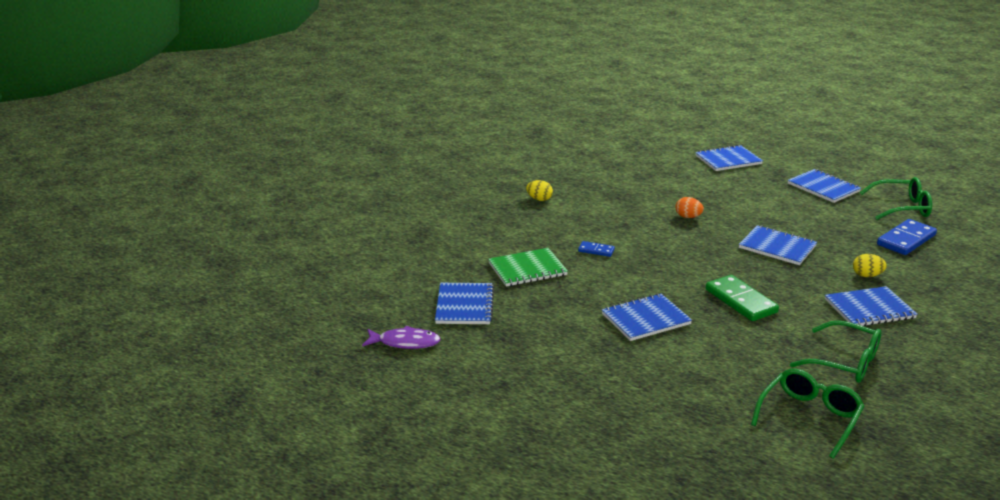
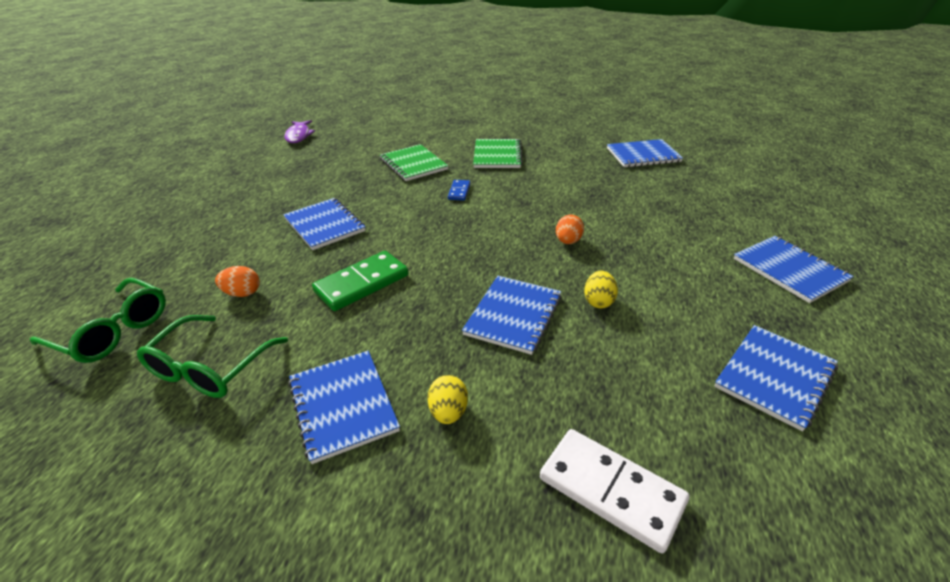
camera: 80 degrees right, 10 degrees up
blue notebook [435,283,494,324] -> blue notebook moved to [607,139,683,167]
yellow egg [526,180,553,201] -> yellow egg moved to [584,271,618,308]
green glasses [860,177,932,220] -> none
blue domino [877,219,937,255] -> white domino [540,429,690,554]
none -> orange egg [215,266,260,297]
none -> green notebook [473,139,523,168]

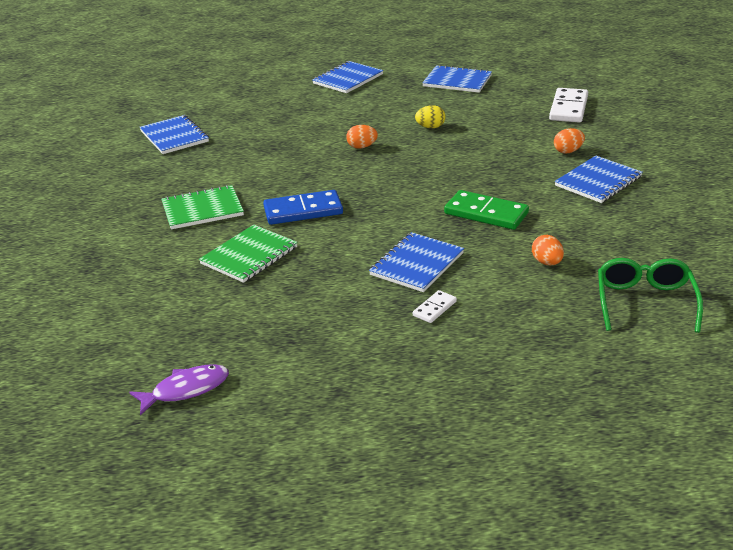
camera: 110 degrees left, 5 degrees down
green glasses [137,315,288,398] -> none
yellow egg [427,375,468,424] -> orange egg [554,128,585,154]
blue domino [448,180,471,201] -> blue domino [263,190,343,225], size x1.91
blue notebook [462,276,562,355] -> none
none -> white domino [413,290,457,323]

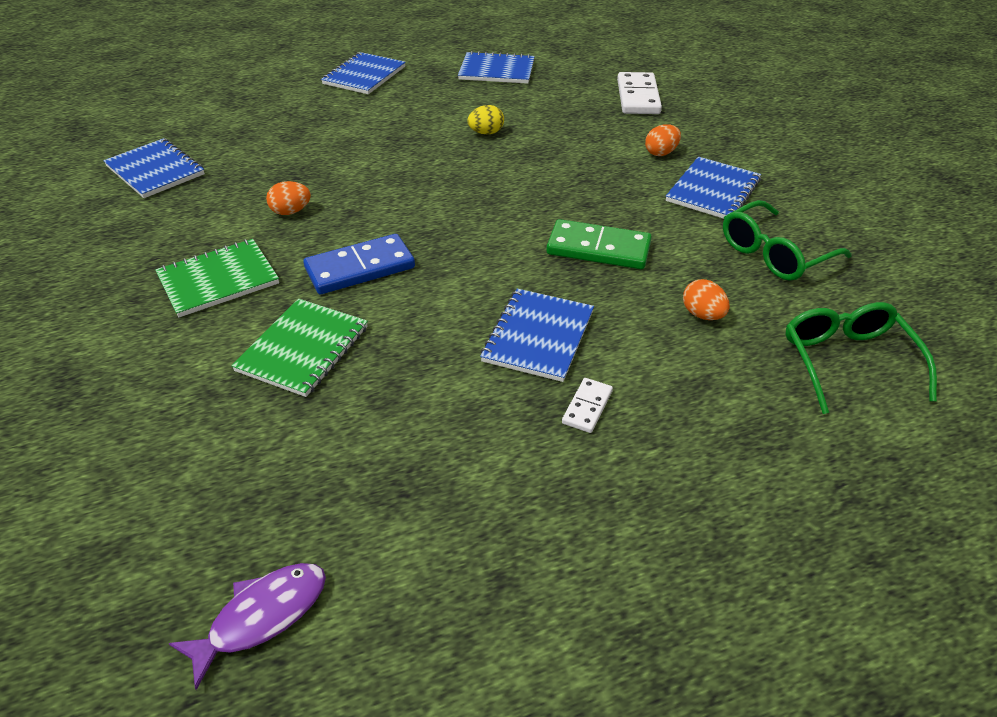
camera: 15 degrees left, 10 degrees up
orange egg [346,125,378,149] -> orange egg moved to [266,181,311,215]
none -> green glasses [723,200,852,281]

